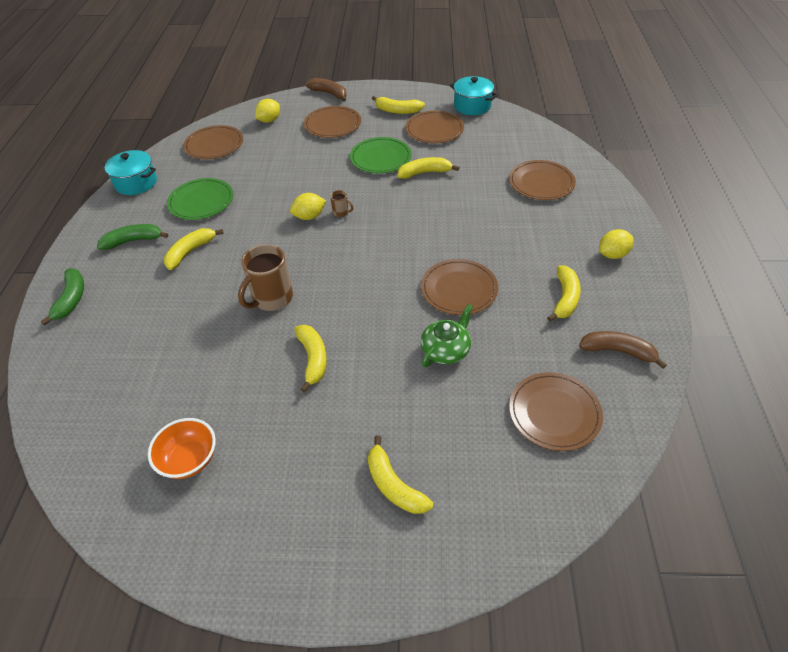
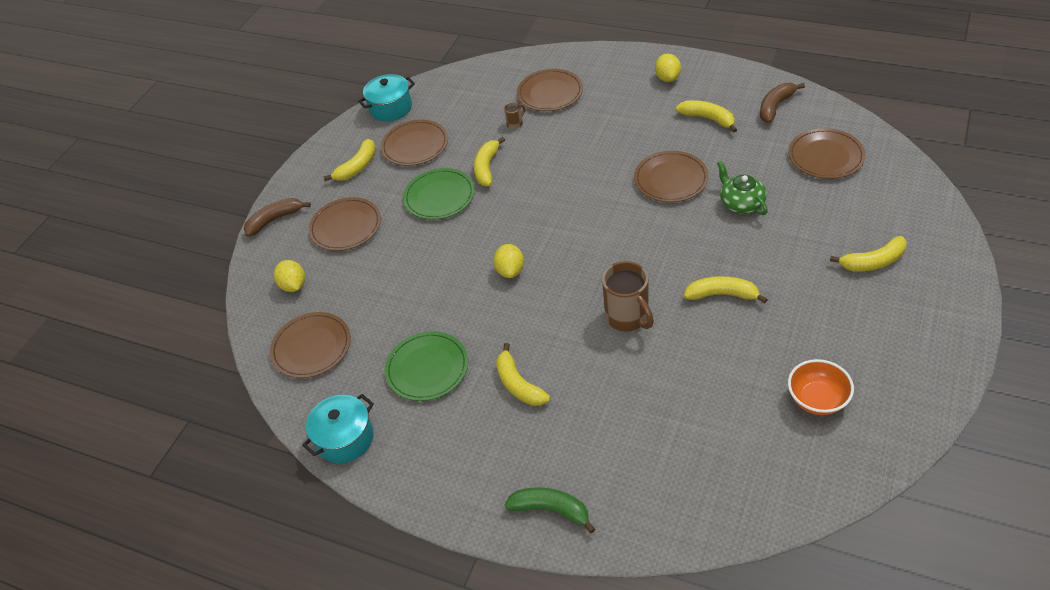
camera: 65 degrees left, 0 degrees up
green banana [97,224,168,250] -> none
brown mug [330,190,353,217] -> brown mug moved to [504,102,525,129]

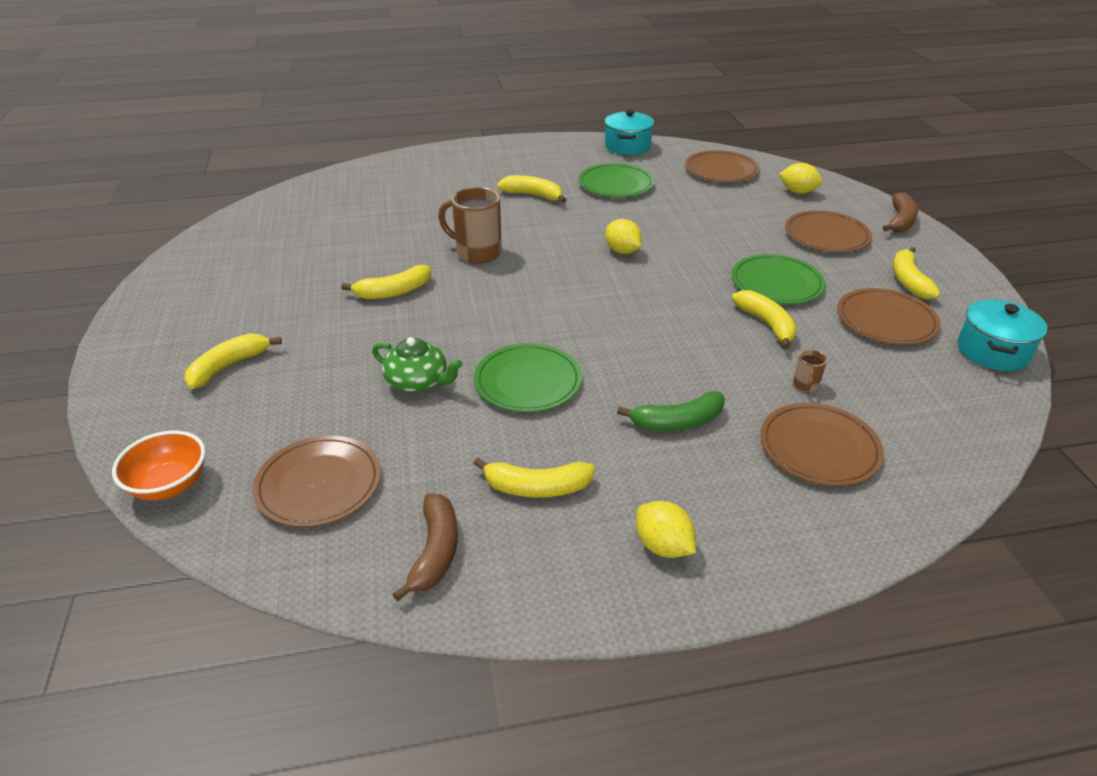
camera: 140 degrees right, 10 degrees down
green banana [505,487,595,533] -> green banana moved to [617,391,725,431]
brown plate [634,151,709,202] -> green plate [474,343,582,412]
orange bowl [788,359,854,415] -> orange bowl moved to [112,431,206,501]

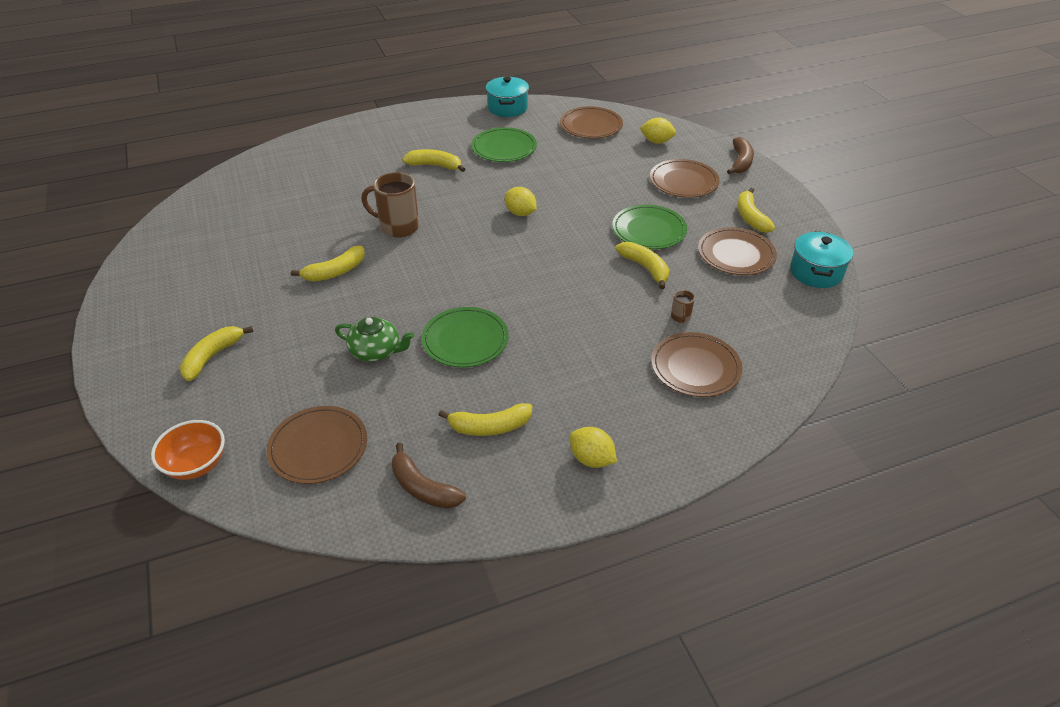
camera: 10 degrees left, 5 degrees up
brown banana [393,493,458,601] -> brown banana turned 135 degrees clockwise [392,443,466,509]
green banana [617,391,725,431] -> none

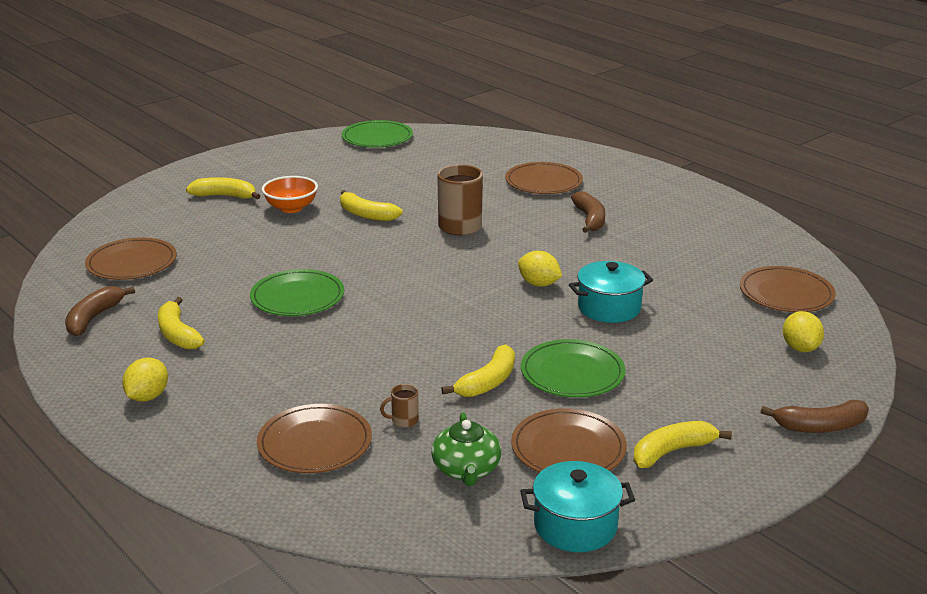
camera: 70 degrees right, 15 degrees down
orange bowl [151,420,225,480] -> orange bowl moved to [262,176,318,213]
green teapot [335,317,414,362] -> green teapot moved to [431,412,501,486]
yellow banana [402,149,465,172] -> brown banana [571,191,605,233]
green plate [471,127,537,162] -> green plate moved to [342,120,413,148]
turquoise pot [486,77,529,117] -> turquoise pot moved to [569,261,653,323]
yellow lemon [505,187,537,216] -> yellow lemon turned 75 degrees counterclockwise [518,251,562,287]
brown plate [650,159,720,198] -> brown plate moved to [505,162,583,194]

